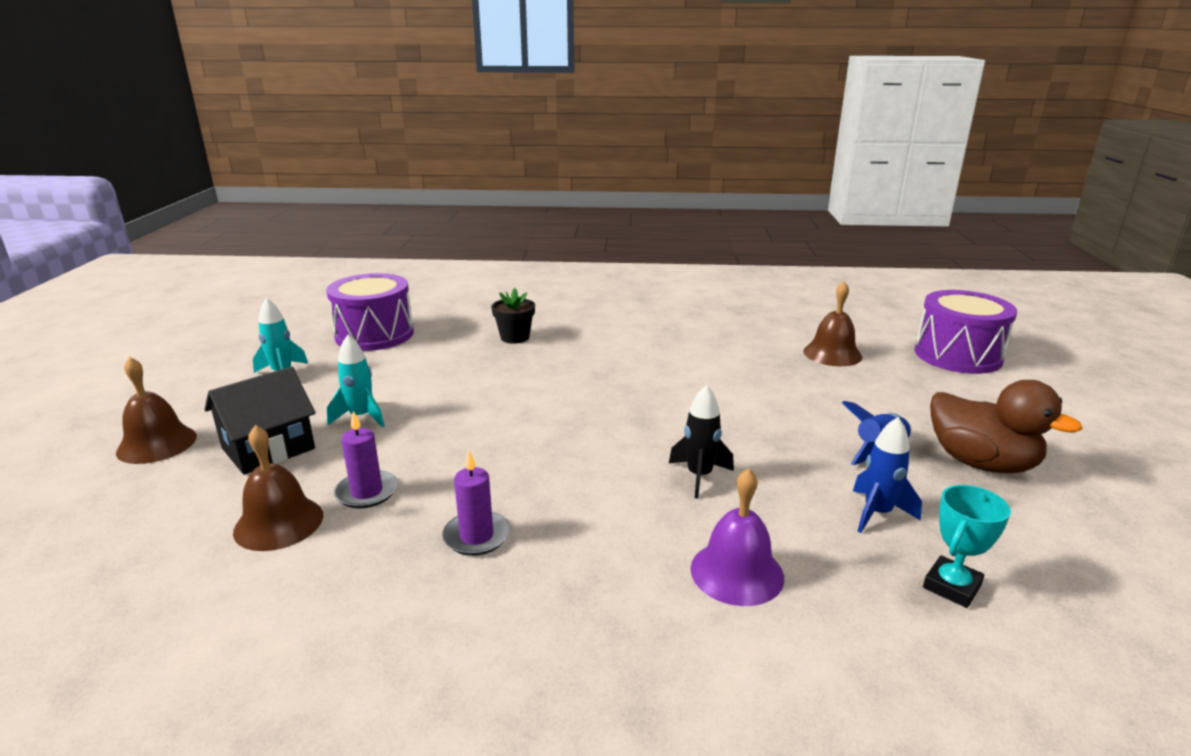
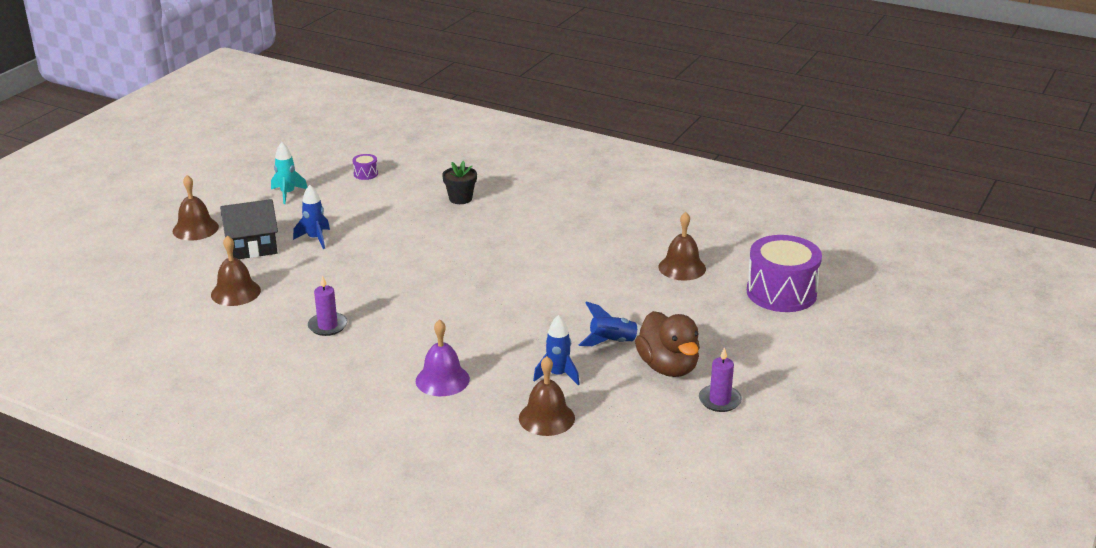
camera: 25 degrees right, 5 degrees up
purple drum [326,273,414,351] -> purple drum [352,154,378,180], size x0.41
turquoise rocket [327,335,385,428] -> blue rocket [293,185,330,249]
purple candle [334,411,398,508] -> purple candle moved to [699,347,742,412]
black rocket [669,385,734,498] -> none
turquoise trophy [923,485,1011,608] -> brown bell [519,356,575,436]

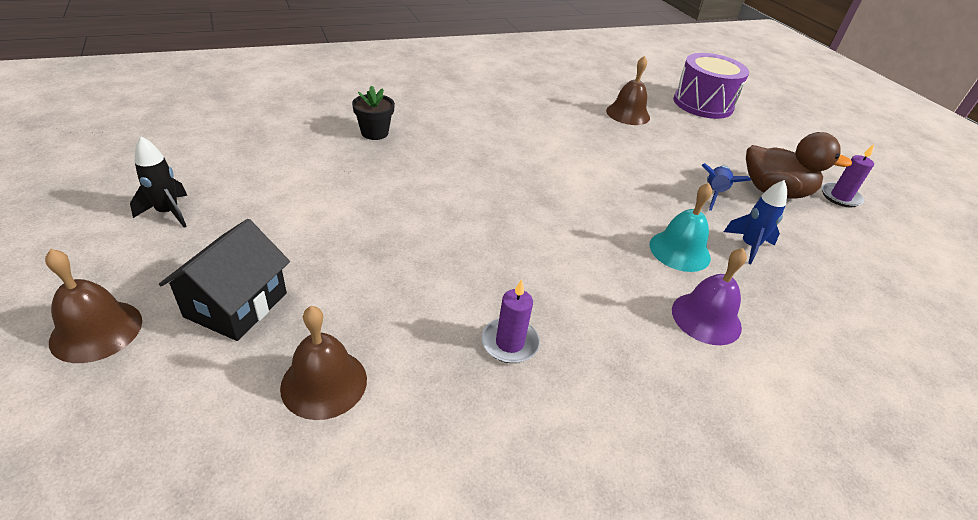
camera: 55 degrees left, 10 degrees up
turquoise rocket [271,142,307,204] -> black rocket [130,136,187,228]
blue rocket [293,185,330,249] -> none
purple drum [352,154,378,180] -> none
brown bell [519,356,575,436] -> none
none -> turquoise bell [650,183,712,272]

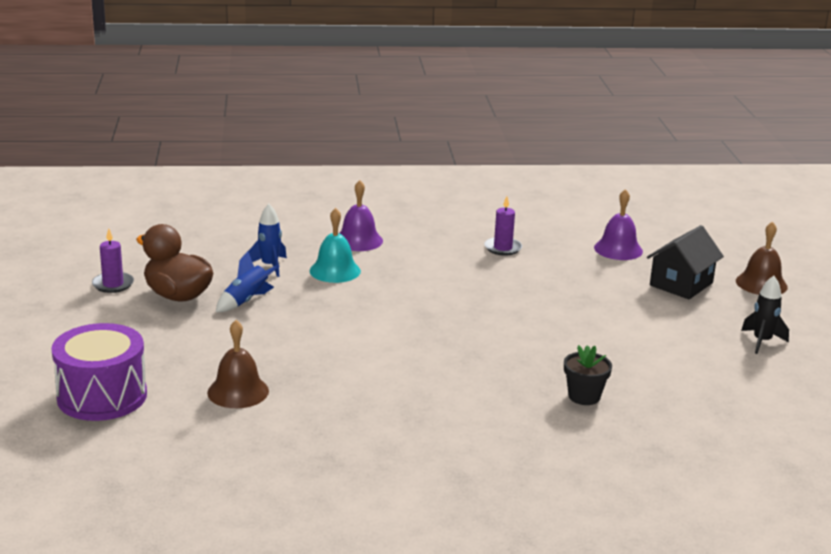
camera: 160 degrees left, 15 degrees down
brown bell [280,306,367,420] -> purple bell [594,189,643,260]

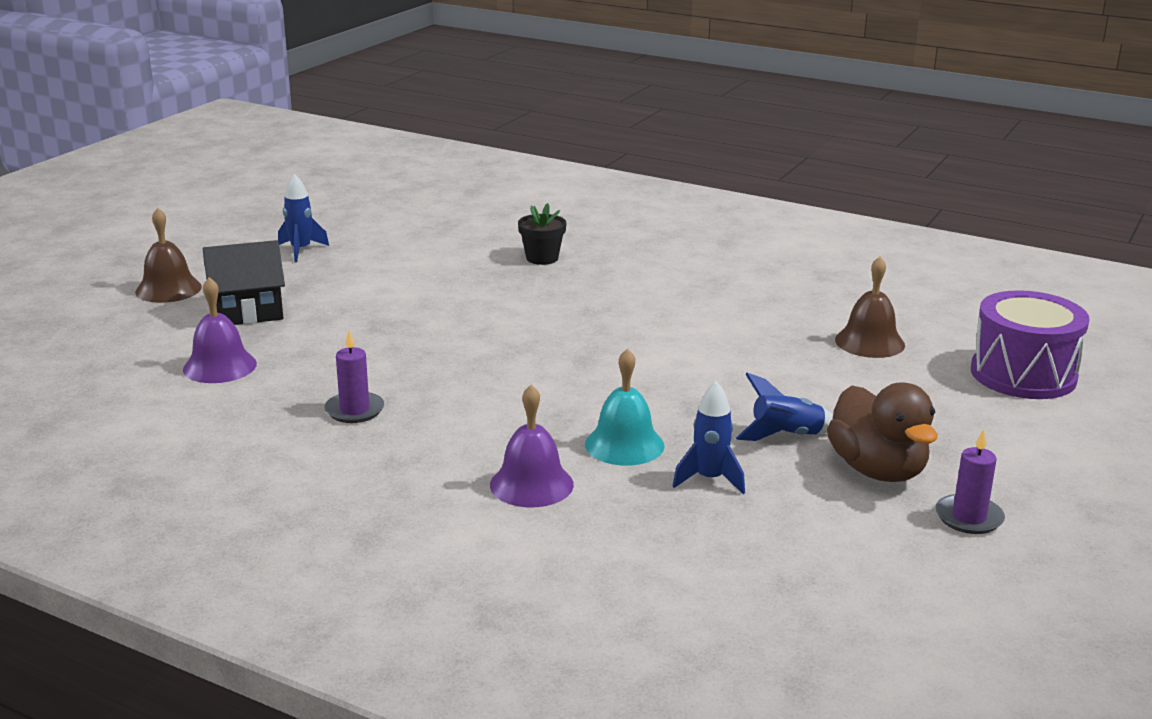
camera: 145 degrees left, 0 degrees up
black rocket [741,276,789,354] -> blue rocket [278,174,329,262]

